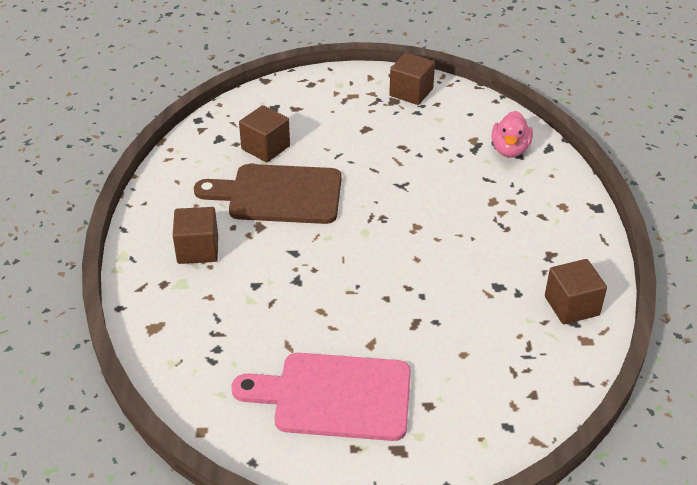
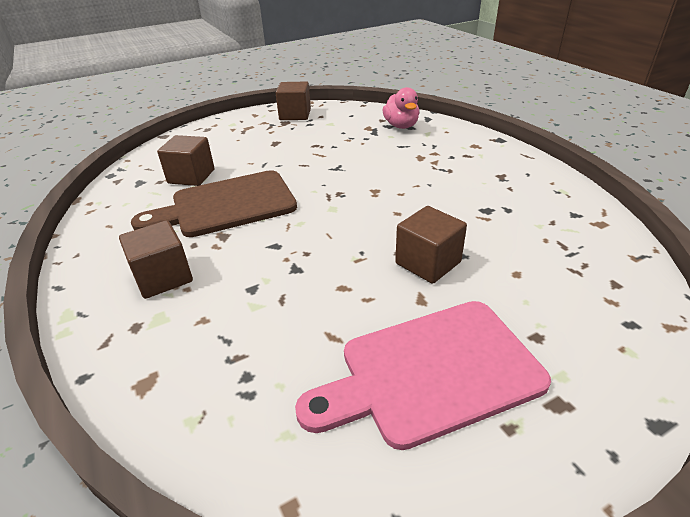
camera: 25 degrees left, 5 degrees down
brown cube [545,259,607,324] -> brown cube moved to [395,206,467,284]

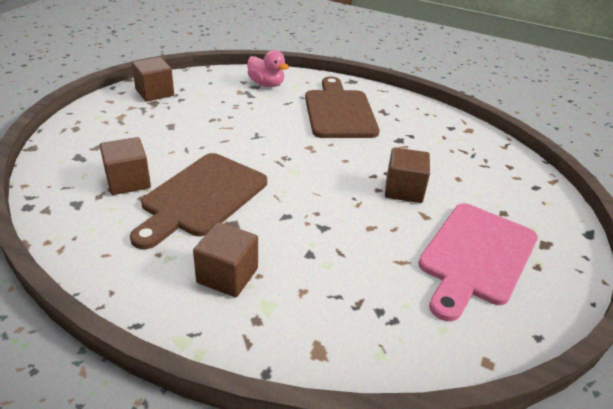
camera: 40 degrees left, 0 degrees up
none -> brown cutting board [305,76,379,138]

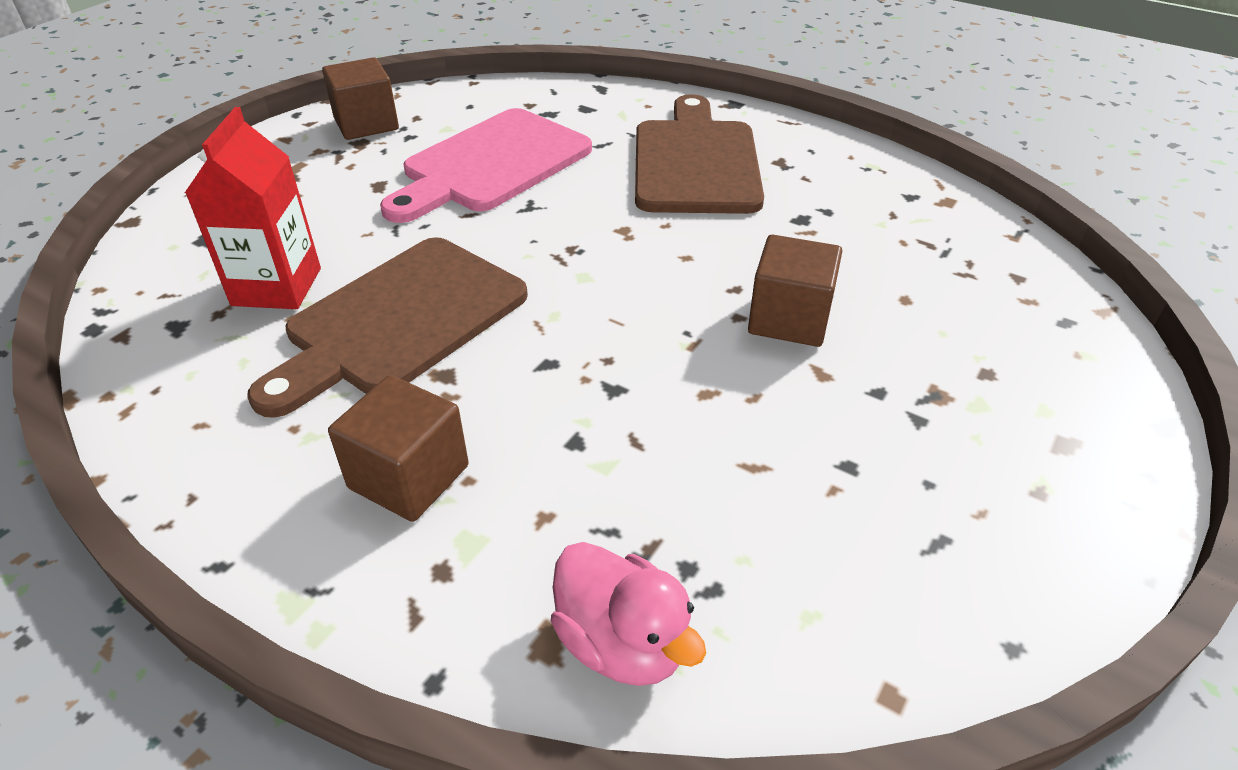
camera: 10 degrees right, 5 degrees up
brown cube [100,137,151,195] -> red carton [185,107,321,309]
pink duck [247,50,289,87] -> pink duck moved to [551,542,706,686]
pink cutting board [418,203,538,321] -> pink cutting board moved to [380,108,592,223]

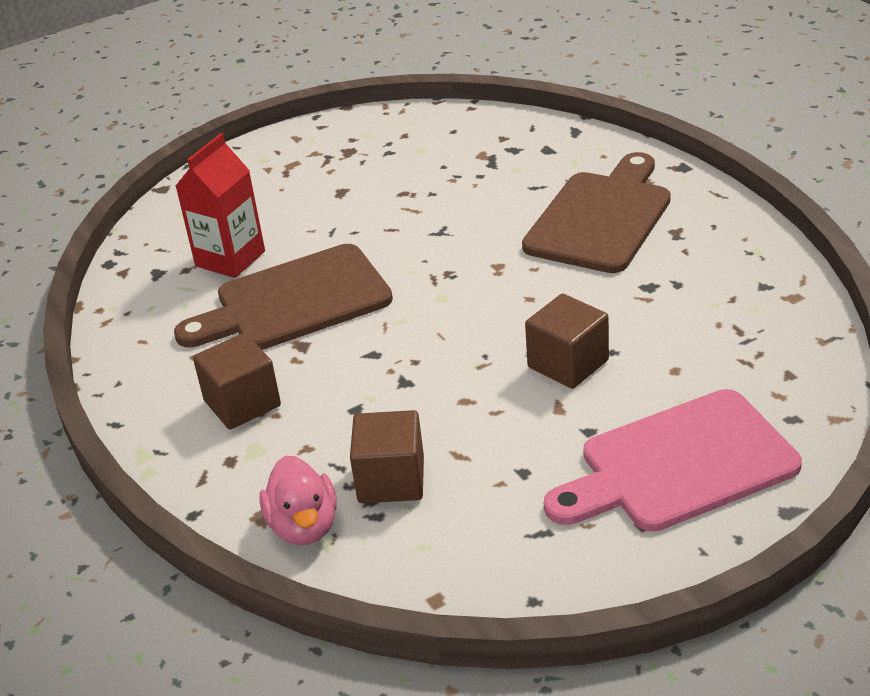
camera: 30 degrees right, 5 degrees down
brown cube [322,57,399,140] -> brown cube moved to [350,410,424,503]
pink cutting board [380,108,592,223] -> pink cutting board moved to [544,389,802,532]

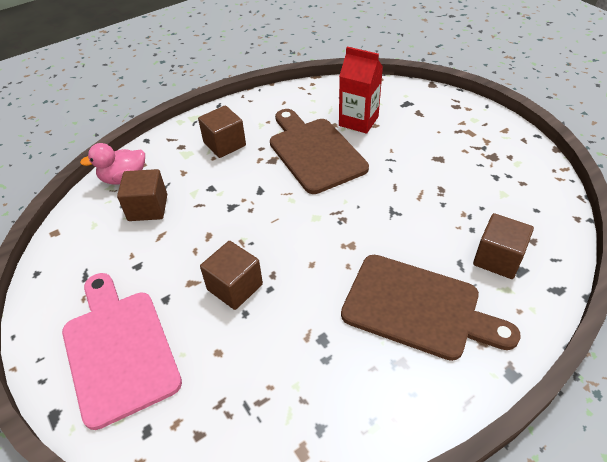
camera: 85 degrees right, 10 degrees up
none -> brown cube [473,213,534,279]

